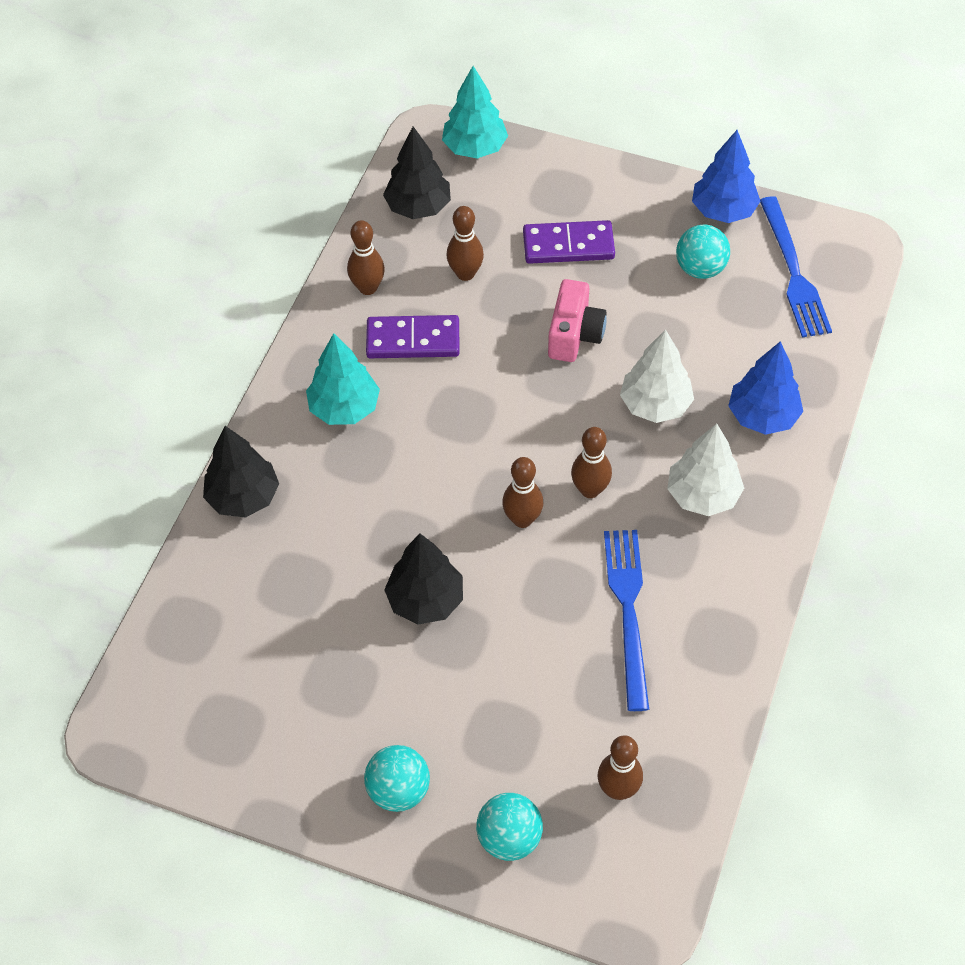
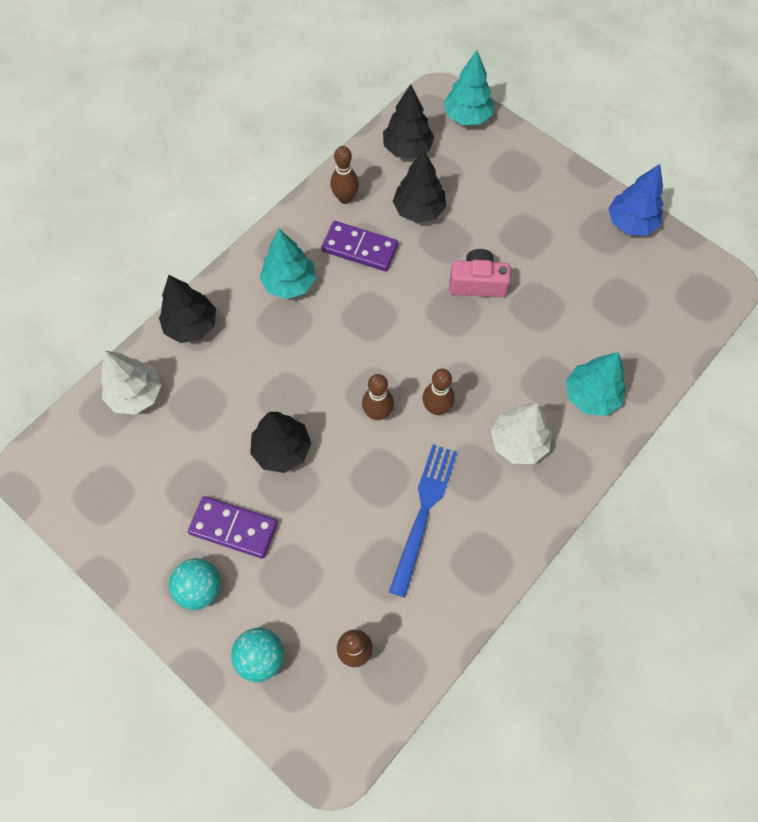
camera: 20 degrees right, 10 degrees up
brown bowling pin [446,206,484,281] -> black tree [393,150,446,223]
purple domino [523,220,615,264] -> purple domino moved to [188,496,278,558]
pink camera [548,279,607,362] -> pink camera turned 120 degrees counterclockwise [449,249,511,298]
white tree [620,329,694,423] -> white tree moved to [101,351,161,415]
turquoise ball [676,225,730,279] -> none
blue tree [728,341,803,435] -> turquoise tree [566,352,626,416]
blue fork [760,196,832,338] -> none

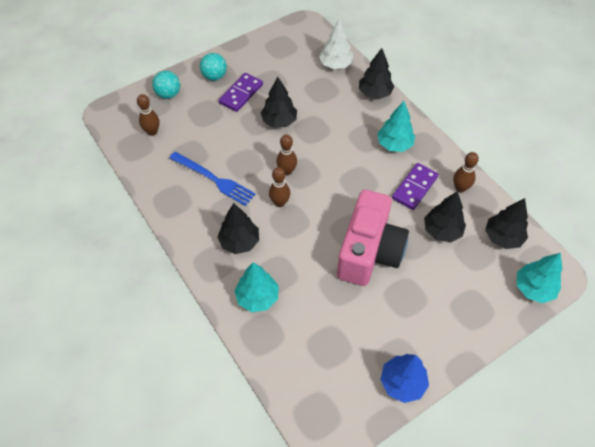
camera: 105 degrees right, 10 degrees down
pink camera [449,249,511,298] -> pink camera [337,190,409,286], size x1.91
white tree [491,403,552,464] -> black tree [217,203,259,254]

